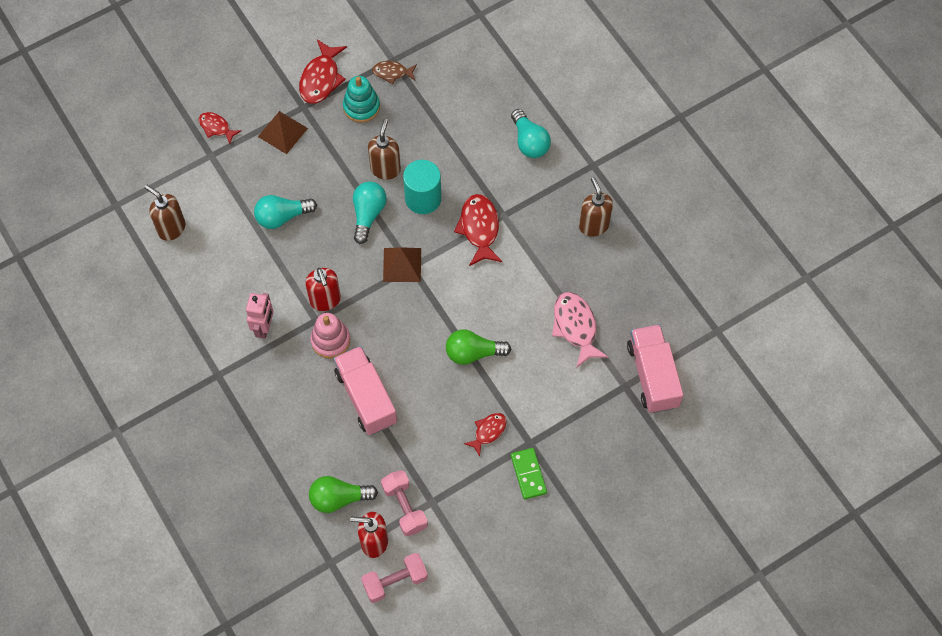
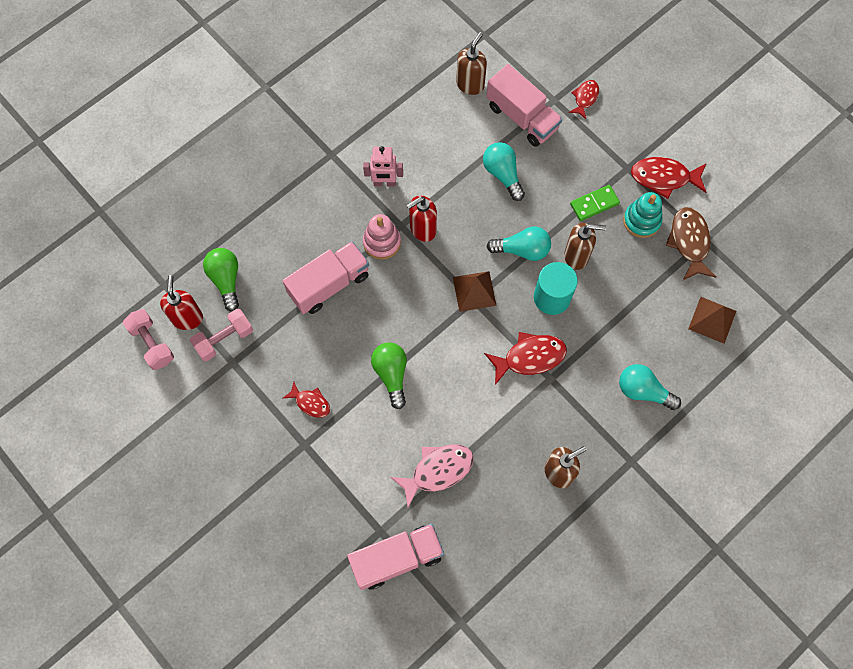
camera: 80 degrees right, 5 degrees up
brown pyramid [258,111,308,154] -> brown pyramid moved to [688,297,736,344]
brown fish [372,61,417,84] -> brown fish [666,207,716,280], size x1.67
turquoise light bulb [511,109,551,158] -> turquoise light bulb turned 60 degrees clockwise [619,364,681,410]
green domino [511,448,547,500] -> green domino moved to [570,185,620,221]
none -> pink truck [486,64,562,147]

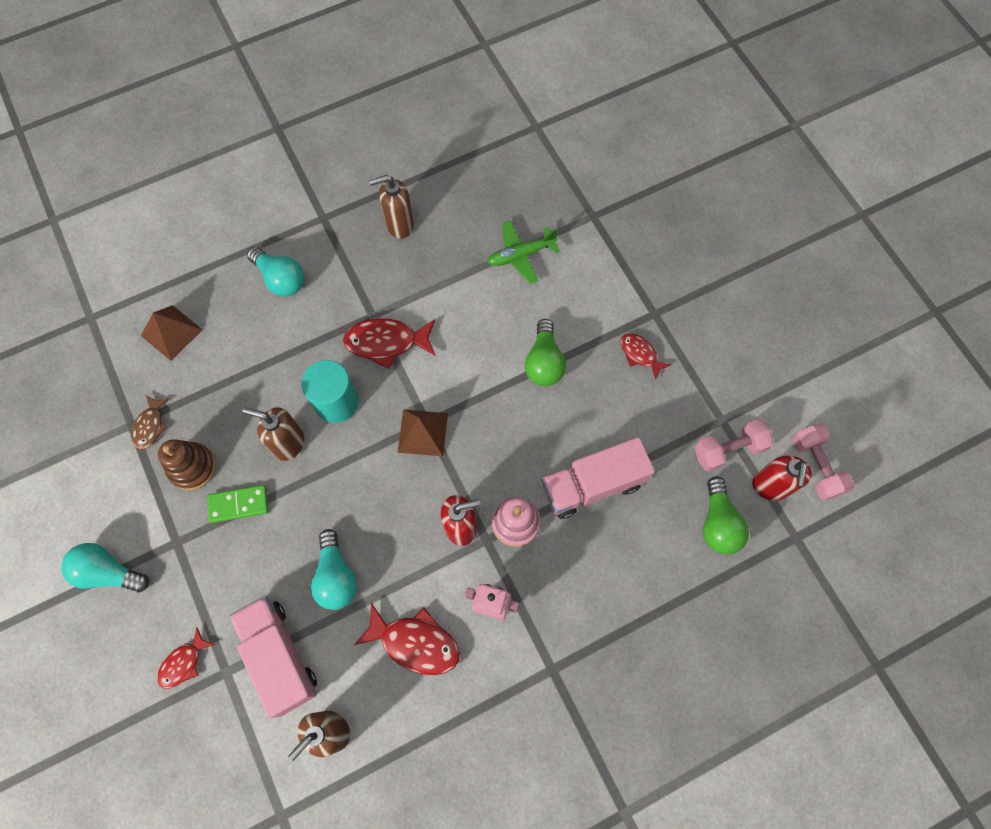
camera: 165 degrees left, 0 degrees up
pink truck [347,524,444,590] -> none
pink fish [391,444,474,507] -> green plane [488,220,560,284]
turquoise light bulb [486,227,551,261] -> turquoise light bulb moved to [61,543,149,592]
turquoise stacking toy [623,192,663,238] -> brown stacking toy [158,439,216,490]
red fish [631,157,707,199] -> red fish moved to [354,603,460,675]
brown fish [666,207,716,280] -> brown fish [132,395,169,450], size x0.60

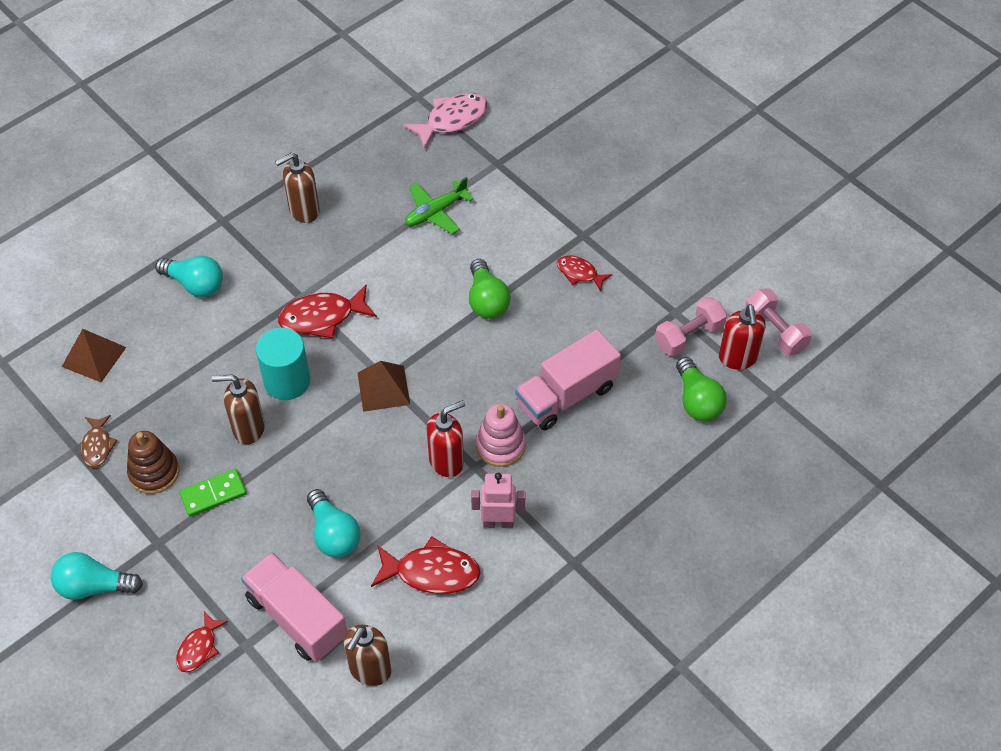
camera: 15 degrees left, 15 degrees down
none -> pink fish [403,93,488,149]

